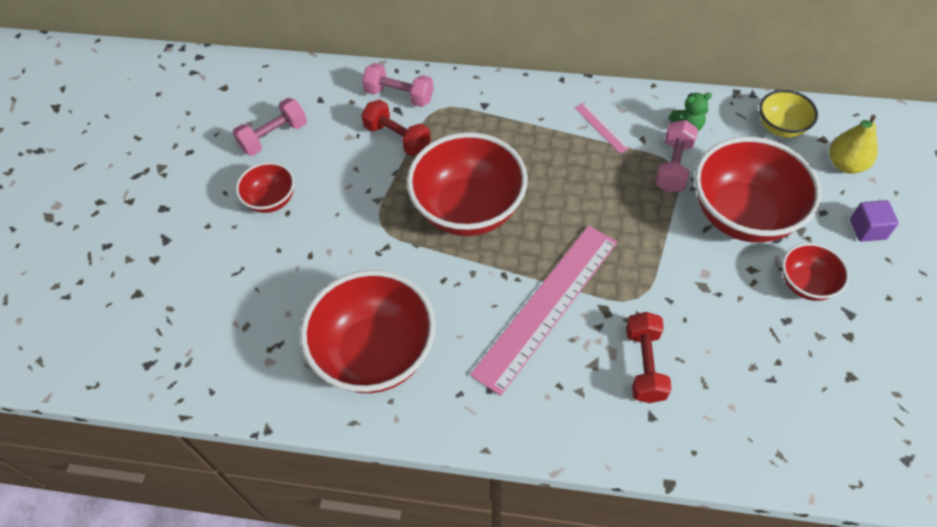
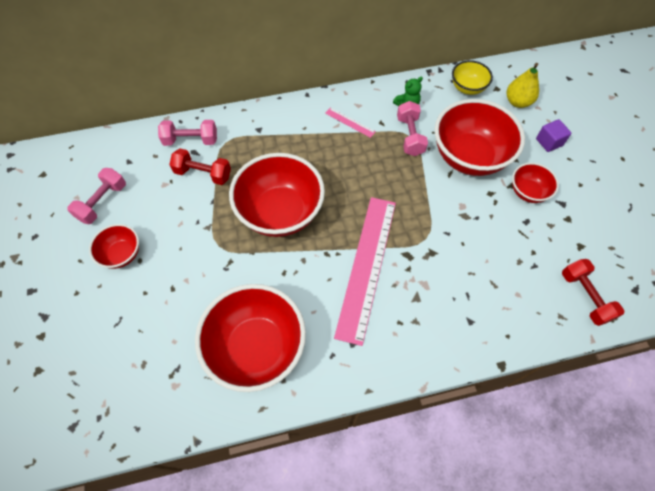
camera: 25 degrees left, 5 degrees up
red dumbbell [626,312,672,403] -> red dumbbell moved to [562,259,624,326]

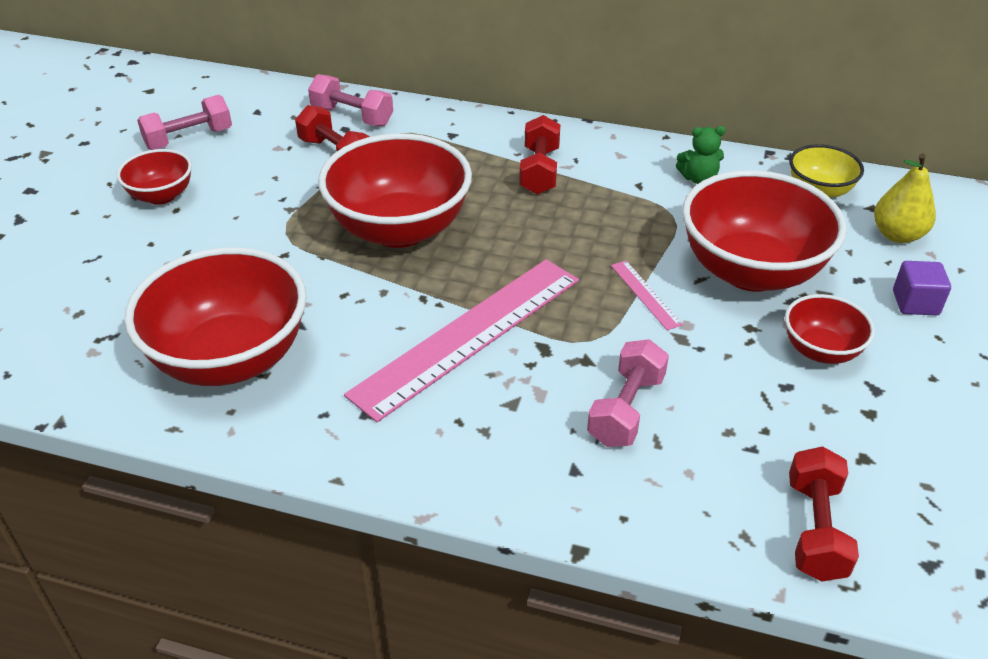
camera: 30 degrees right, 20 degrees down
pink ruler [325,107,376,138] -> pink ruler moved to [611,261,683,330]
pink dumbbell [397,101,428,156] -> pink dumbbell moved to [587,339,669,447]
none -> red dumbbell [519,115,560,194]

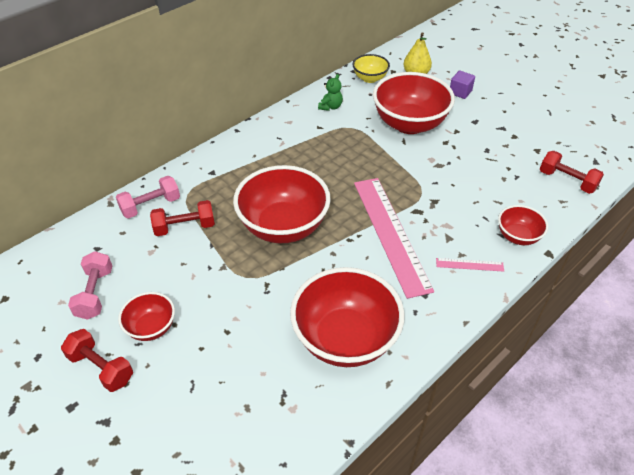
camera: 60 degrees left, 5 degrees up
red dumbbell [519,115,560,194] -> red dumbbell moved to [61,329,133,392]
pink dumbbell [587,339,669,447] -> none
pink ruler [611,261,683,330] -> pink ruler moved to [436,258,504,272]
red bowl [785,294,875,364] -> red bowl moved to [498,205,548,245]

